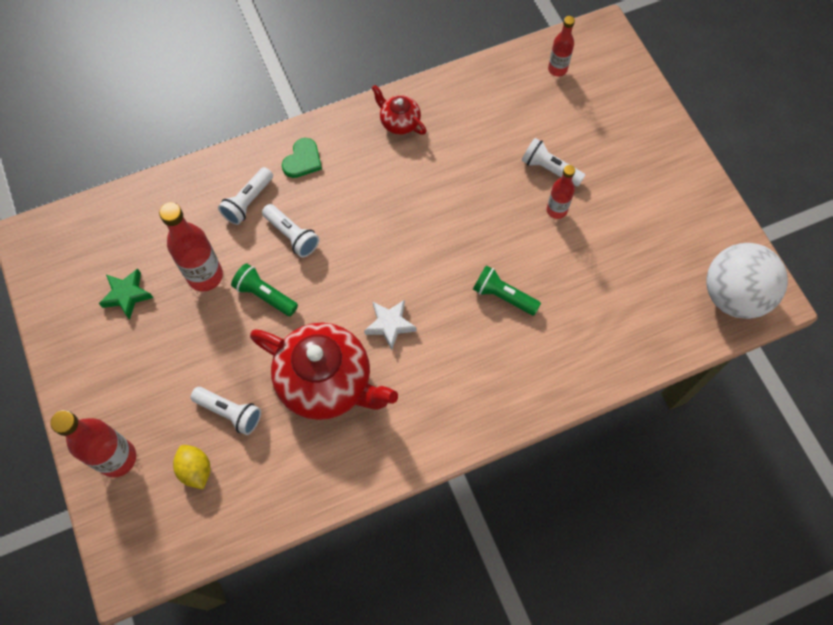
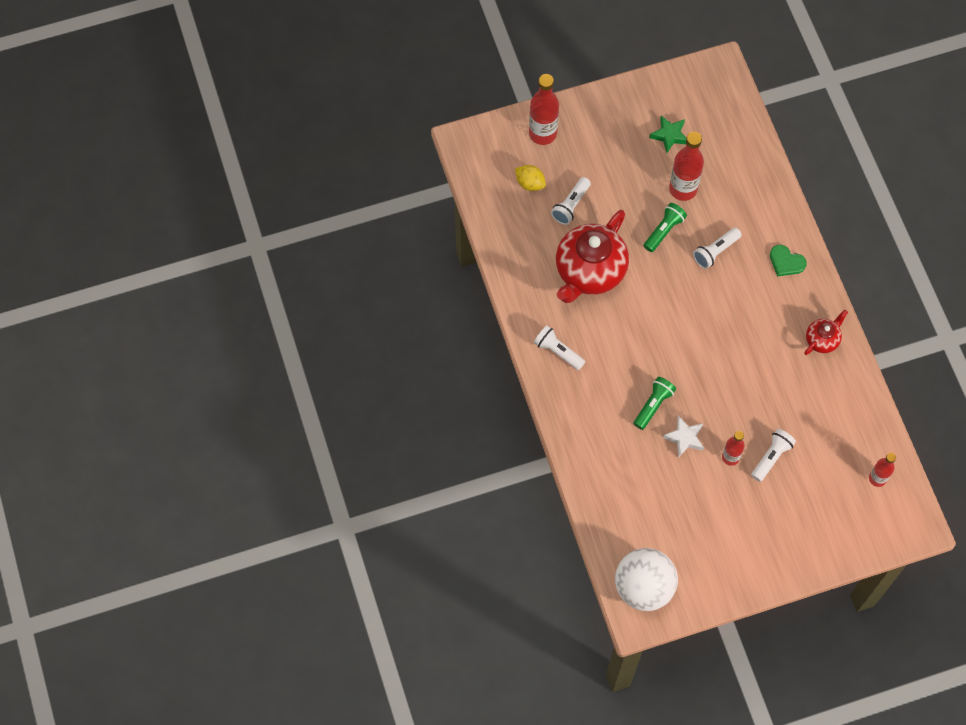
camera: 95 degrees right, 0 degrees up
yellow lemon [173,445,210,489] -> yellow lemon turned 60 degrees clockwise [515,165,546,191]
white flashlight [218,167,273,225] -> white flashlight moved to [534,325,585,370]
white star [364,300,417,350] -> white star moved to [663,415,704,458]

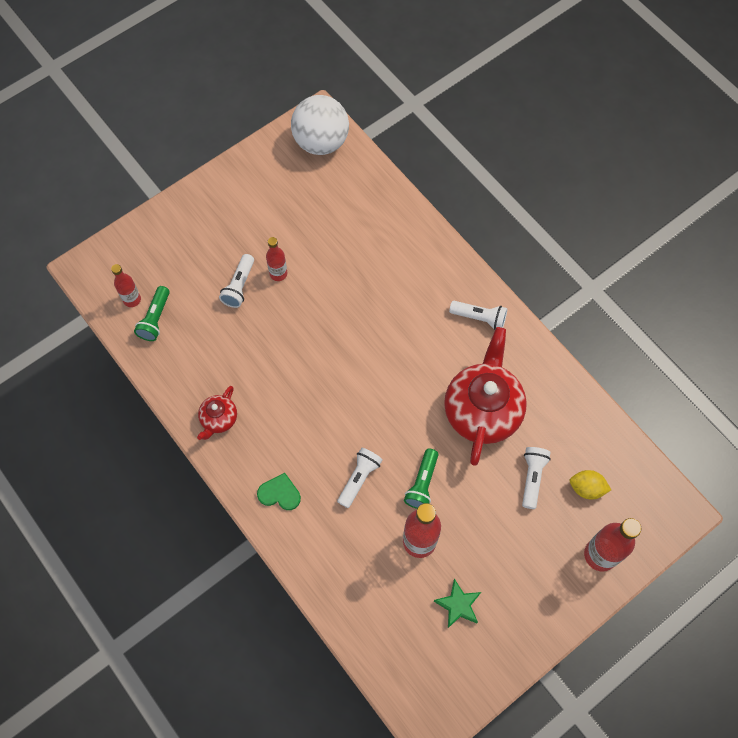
camera: 160 degrees right, 0 degrees up
green flashlight [633,377,676,430] -> green flashlight moved to [134,286,170,341]
white star [663,415,704,458] -> none

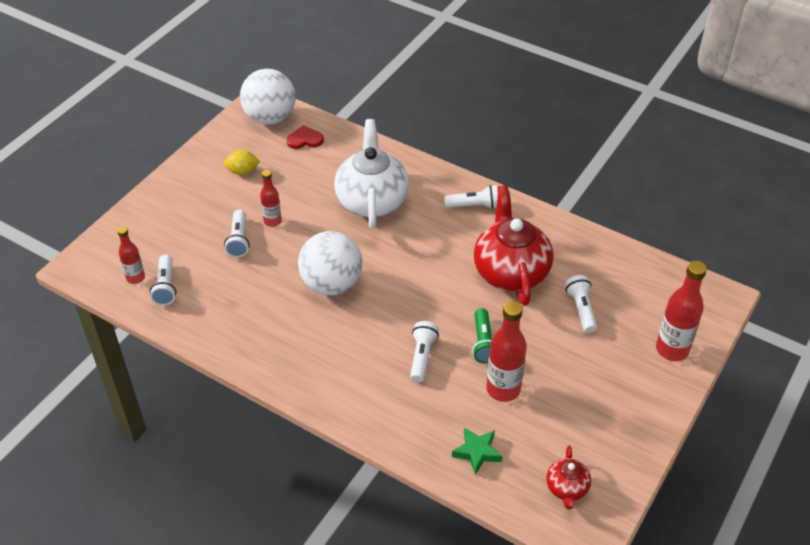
camera: 20 degrees left, 20 degrees down
green flashlight [134,286,170,341] -> white flashlight [150,254,176,306]
red teapot [197,386,237,440] -> red teapot moved to [546,446,591,510]
green heart [257,473,301,510] -> none
green star [433,579,481,628] -> green star moved to [452,427,503,475]
yellow lemon [570,470,611,499] -> yellow lemon moved to [223,150,260,175]
none -> red heart [287,125,324,149]
none -> white ball [298,231,362,295]
none -> white teapot [334,119,409,229]

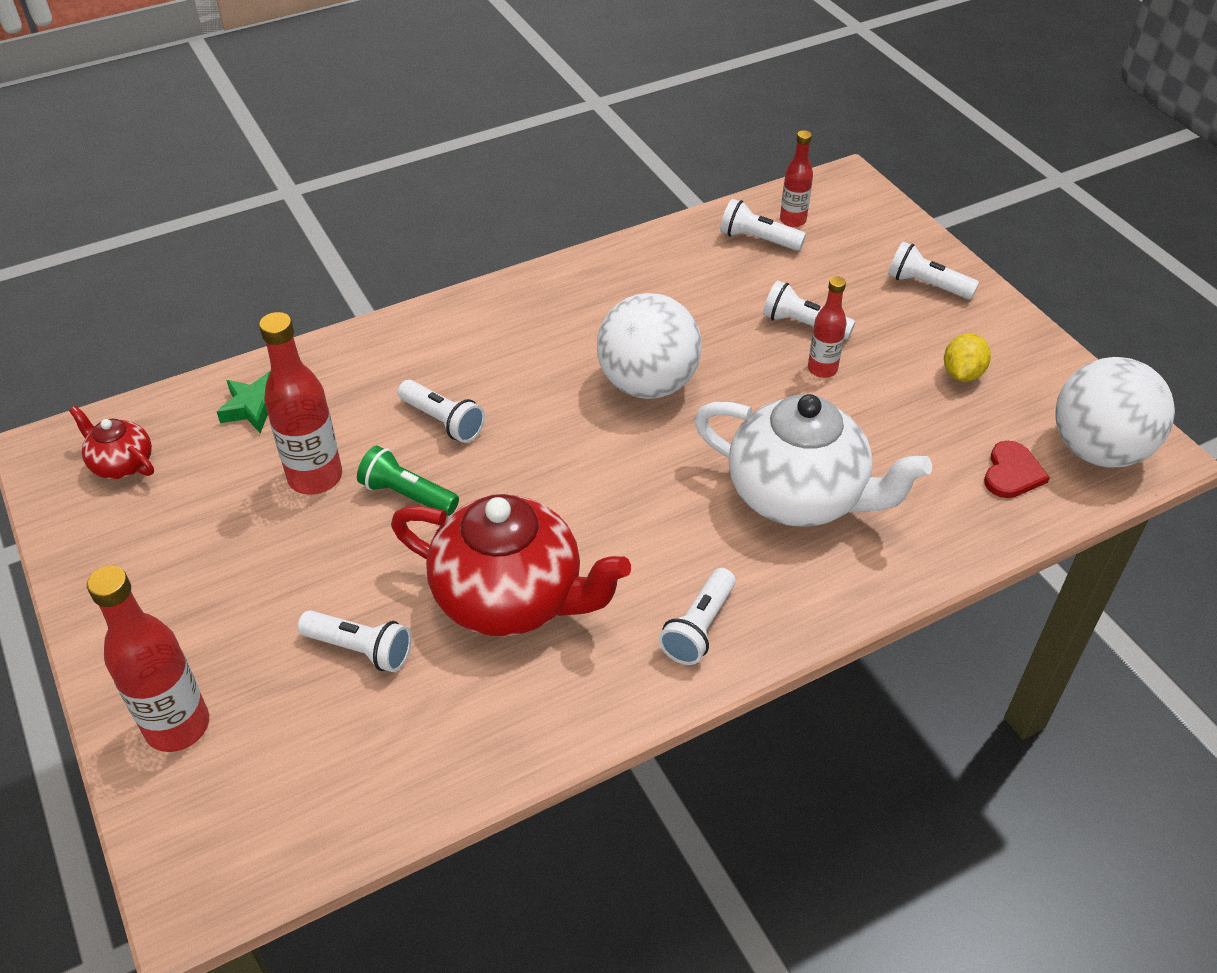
camera: 120 degrees right, 0 degrees up
none -> white flashlight [888,242,979,299]

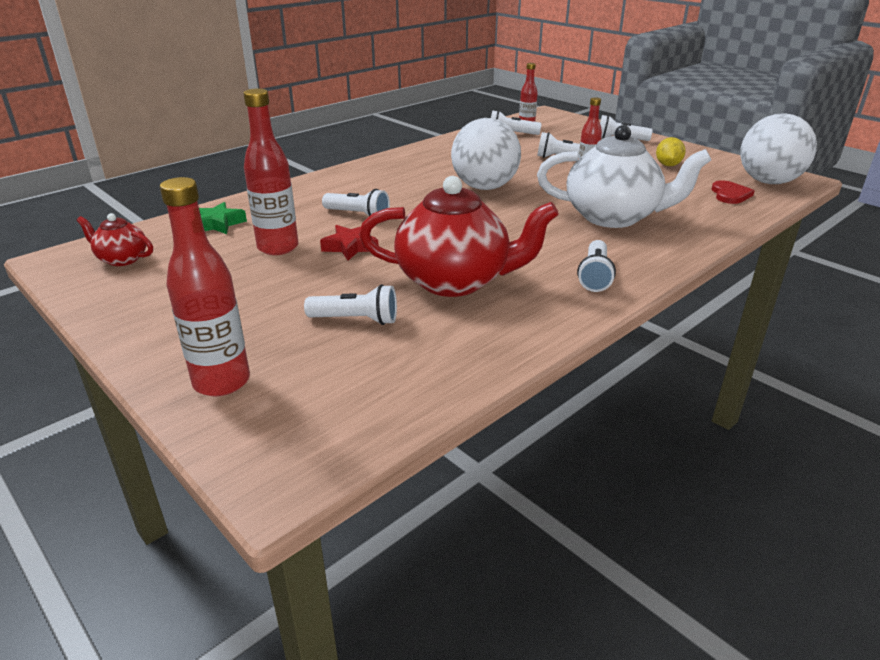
camera: 15 degrees left, 15 degrees down
green flashlight [357,446,459,516] -> red star [320,225,379,261]

